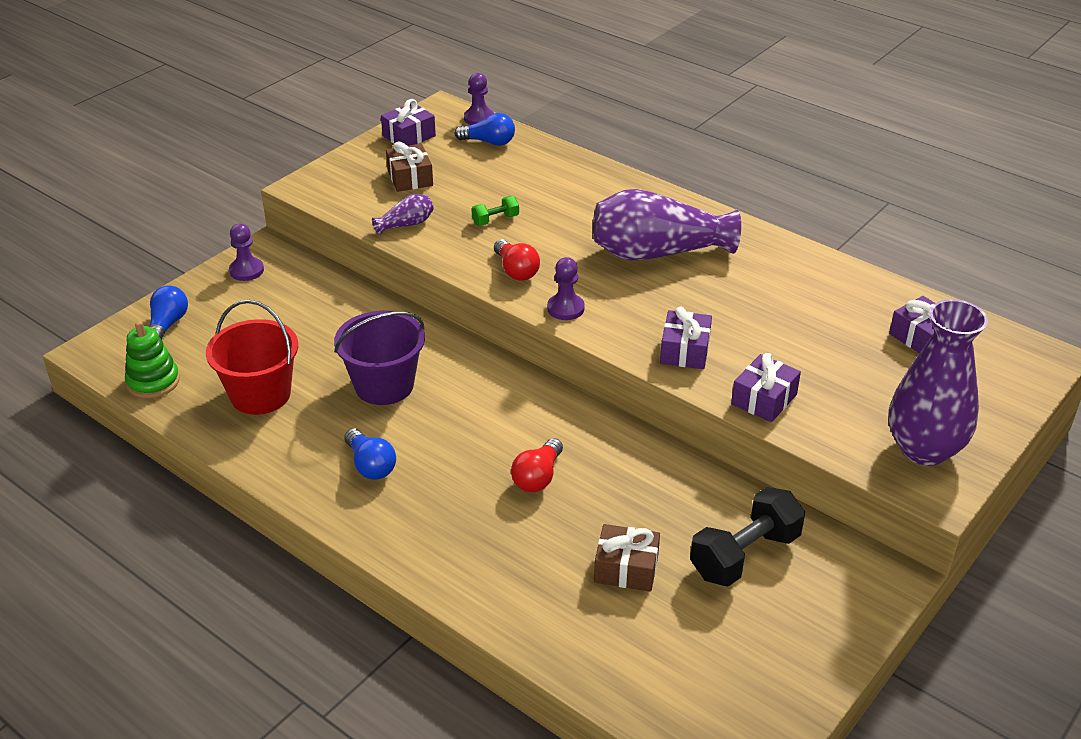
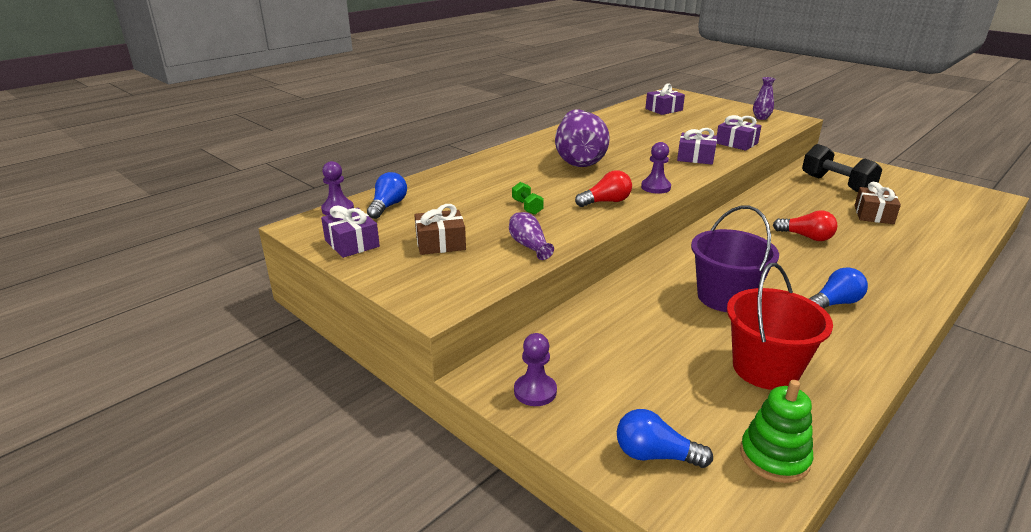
camera: 85 degrees left, 10 degrees down
purple vase [888,299,988,466] -> purple vase [753,77,775,120], size x0.44

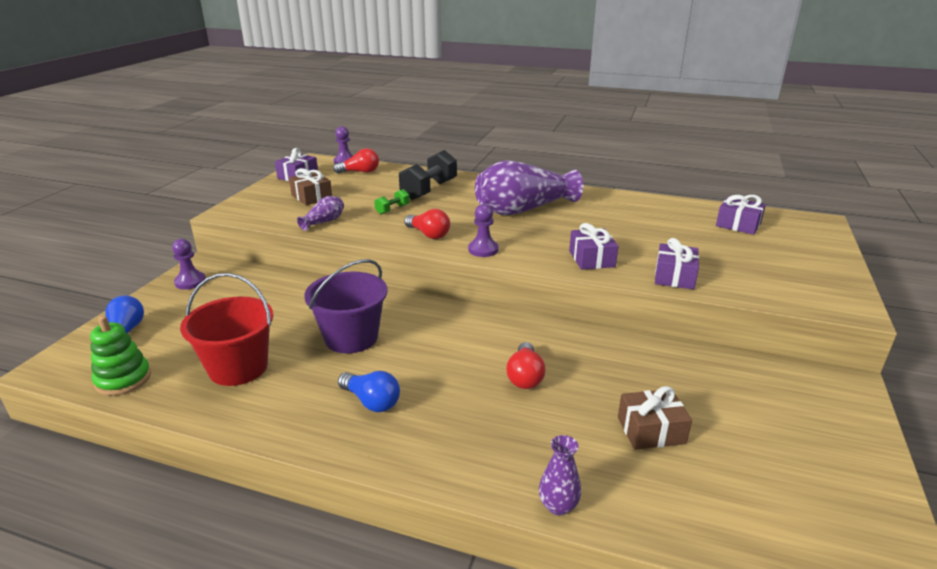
camera: 65 degrees right, 0 degrees up
blue light bulb [367,172,407,219] -> red light bulb [333,148,379,174]
purple vase [753,77,775,120] -> purple vase moved to [539,435,581,516]
black dumbbell [802,144,882,192] -> black dumbbell moved to [399,150,457,200]

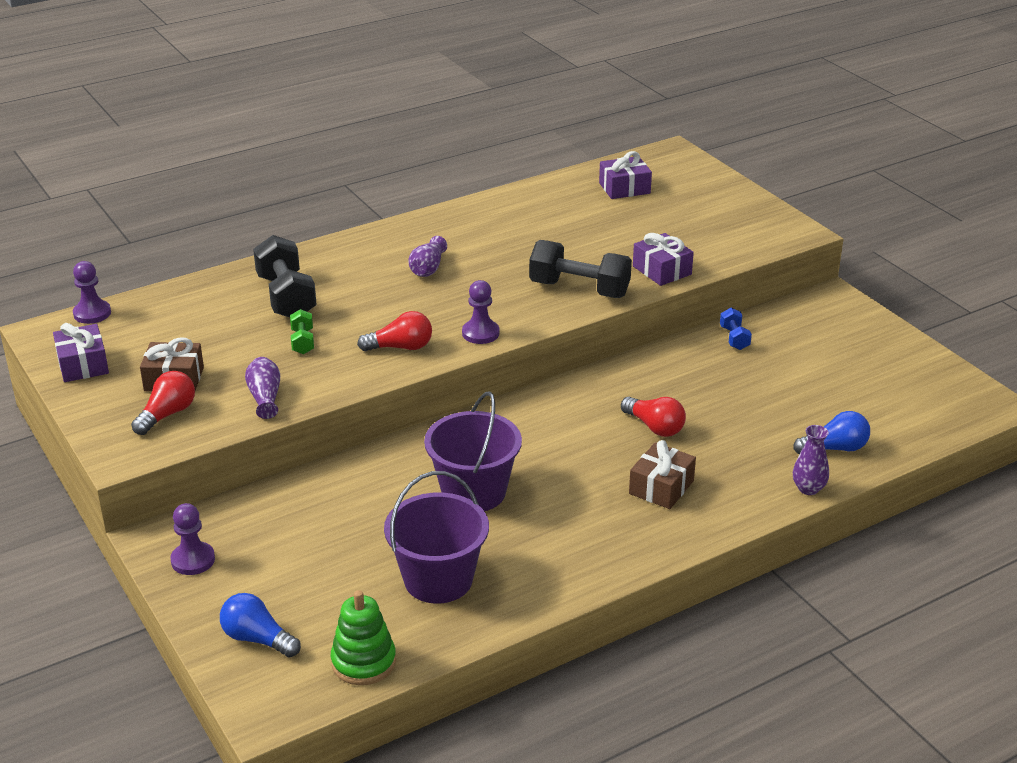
camera: 50 degrees left, 5 degrees up
red bucket [180,273,273,386] -> purple bucket [384,471,489,604]
red light bulb [333,148,379,174] -> red light bulb moved to [131,371,195,435]
blue light bulb [338,371,400,412] -> blue light bulb moved to [793,411,870,454]
purple vase [475,160,583,215] -> purple vase [408,236,447,277], size x0.44
purple gift [569,223,618,270] -> black dumbbell [529,240,632,298]
brown gift [618,386,692,450] -> brown gift moved to [629,440,696,509]
none -> blue dumbbell [720,308,752,350]

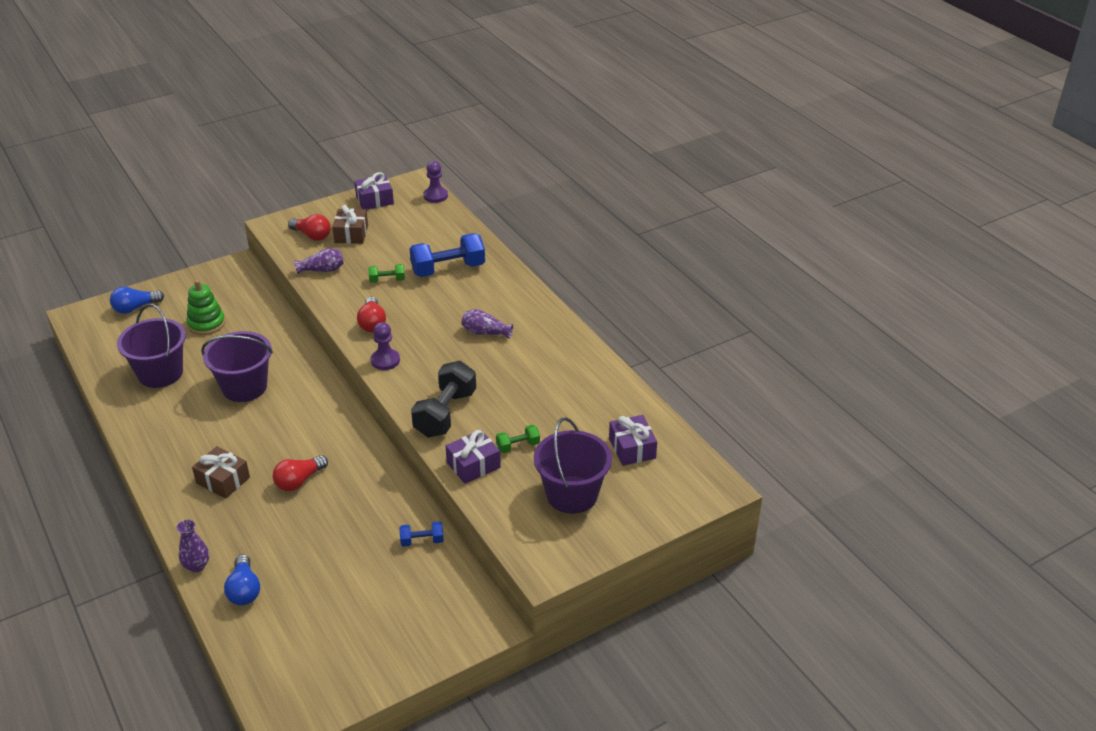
camera: 90 degrees right, 5 degrees up
purple pawn [170,503,215,575] -> none
blue light bulb [220,593,301,658] -> blue light bulb turned 150 degrees counterclockwise [110,287,164,314]
black dumbbell [253,235,317,317] -> blue dumbbell [410,233,485,277]
green stacking toy [331,590,396,685] -> green stacking toy moved to [187,280,225,335]
none -> green dumbbell [496,425,540,453]
none -> purple bucket [534,417,612,514]

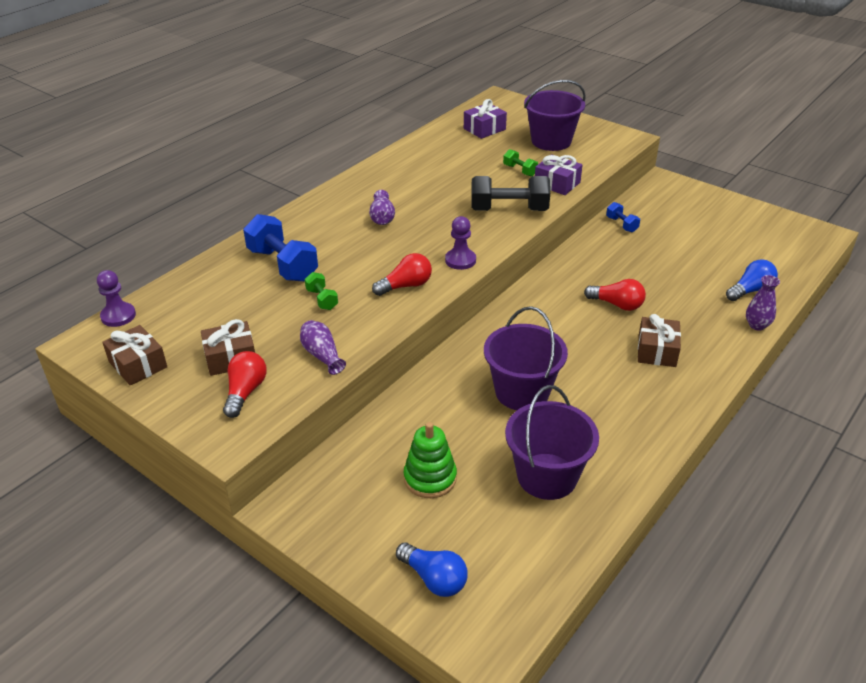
camera: 110 degrees left, 0 degrees up
purple gift [354,172,394,210] -> brown gift [102,325,167,385]

